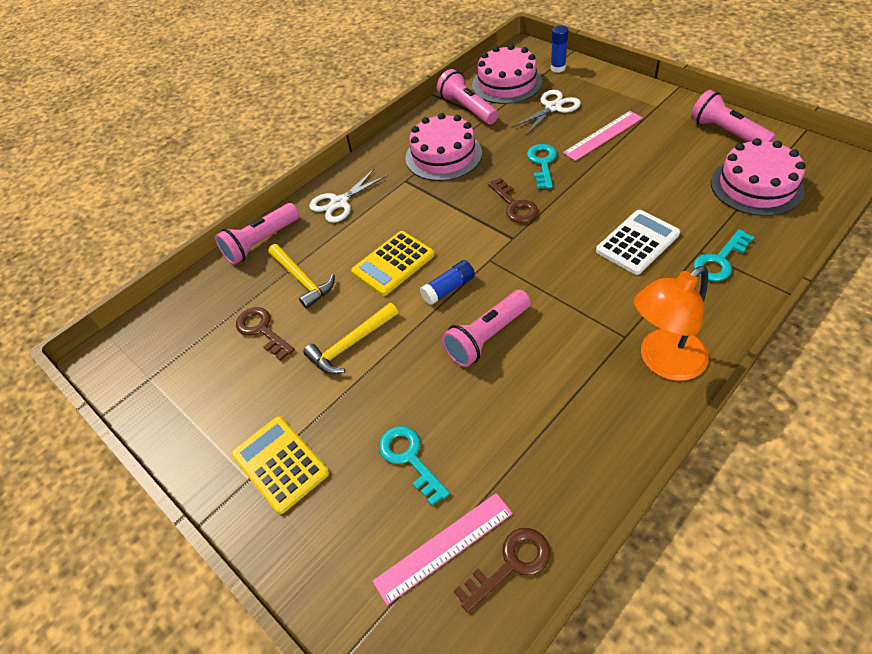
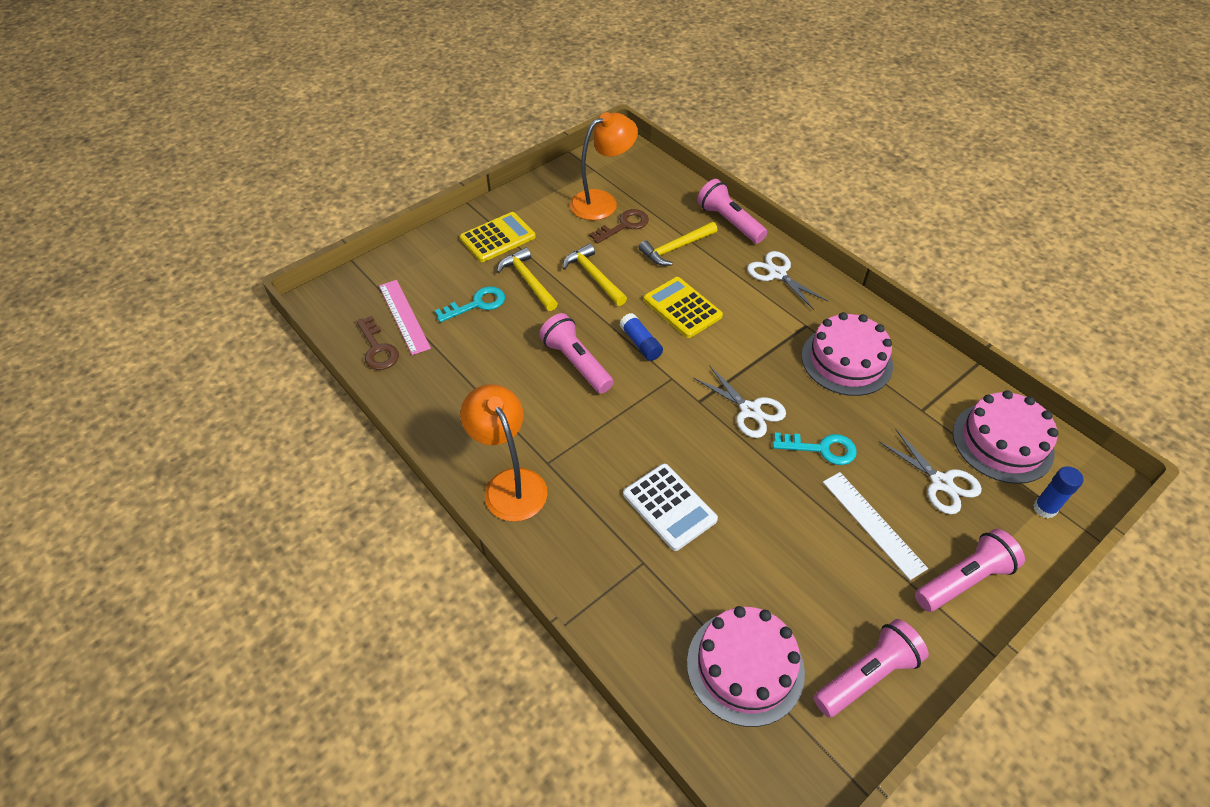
camera: 90 degrees right, 0 degrees up
pink flashlight [437,69,498,124] -> pink flashlight moved to [915,529,1025,612]
brown key [488,177,538,223] -> white scissors [694,365,786,438]
pink ruler [563,111,643,161] -> white ruler [823,472,928,580]
turquoise key [693,229,754,281] -> none
none -> yellow hammer [497,248,558,311]
none -> orange lamp [570,112,638,220]

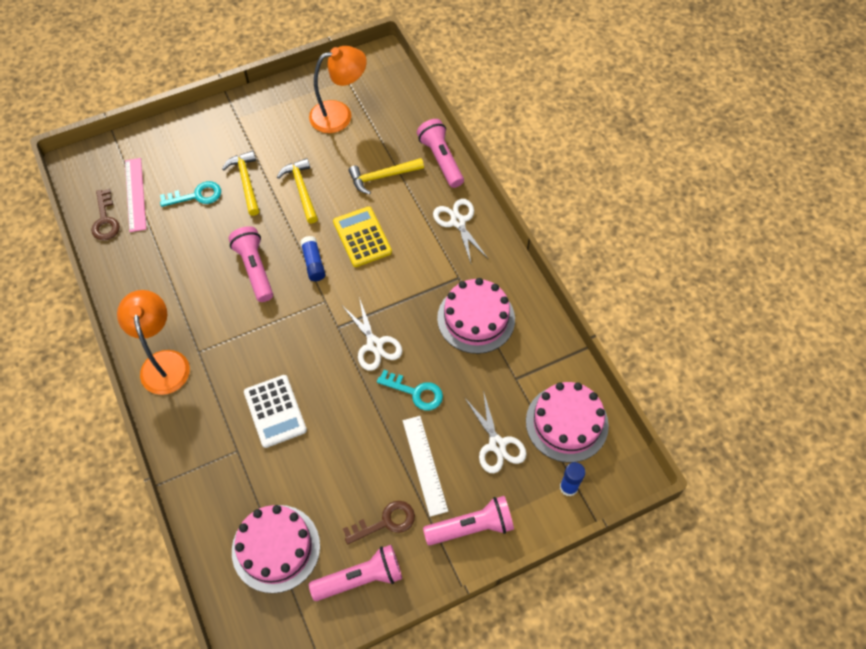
camera: 15 degrees right, 10 degrees up
yellow calculator [460,212,536,262] -> none
brown key [589,209,649,244] -> brown key moved to [343,501,415,544]

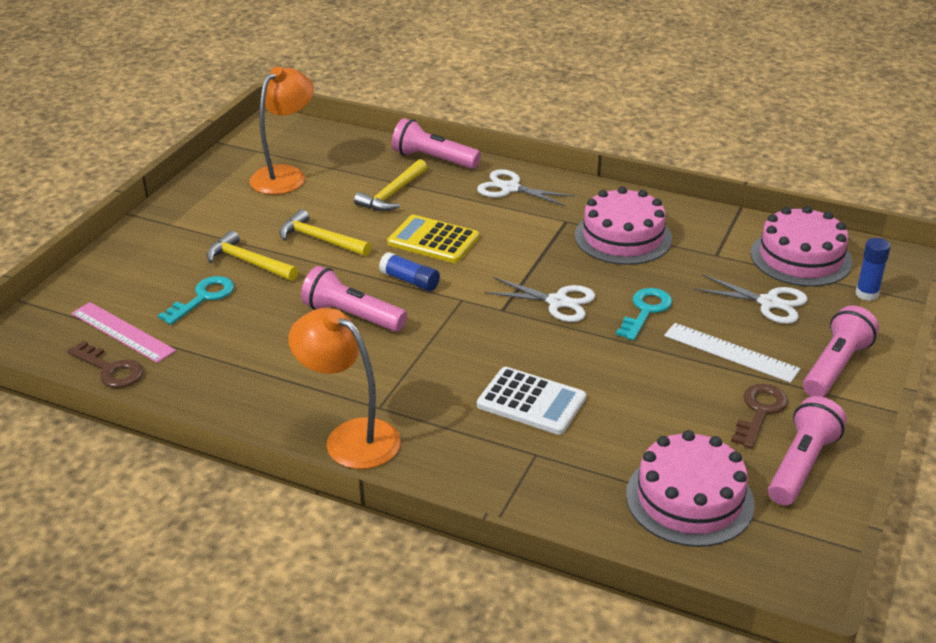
camera: 40 degrees left, 25 degrees down
turquoise key [377,370,443,410] -> turquoise key turned 45 degrees counterclockwise [616,288,672,341]

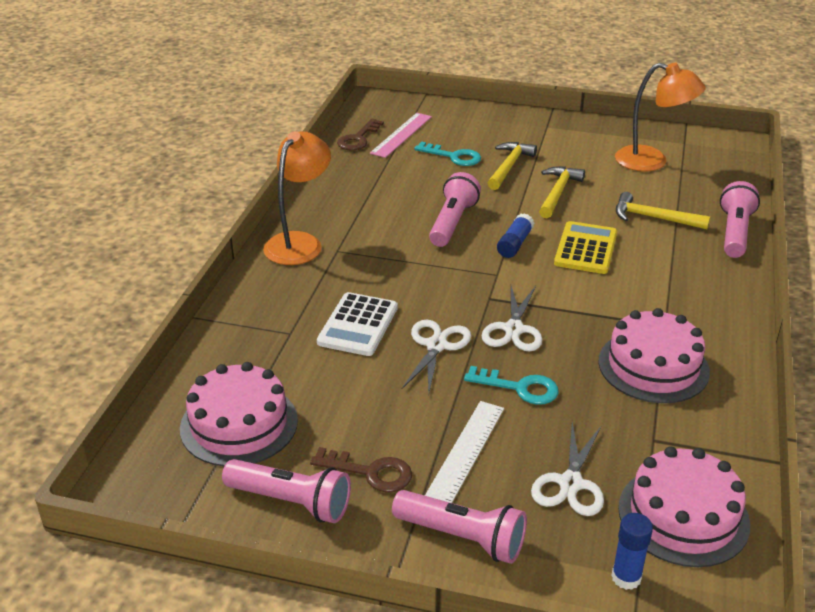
camera: 80 degrees right, 0 degrees up
white scissors [477,169,575,206] -> white scissors moved to [402,320,471,394]

